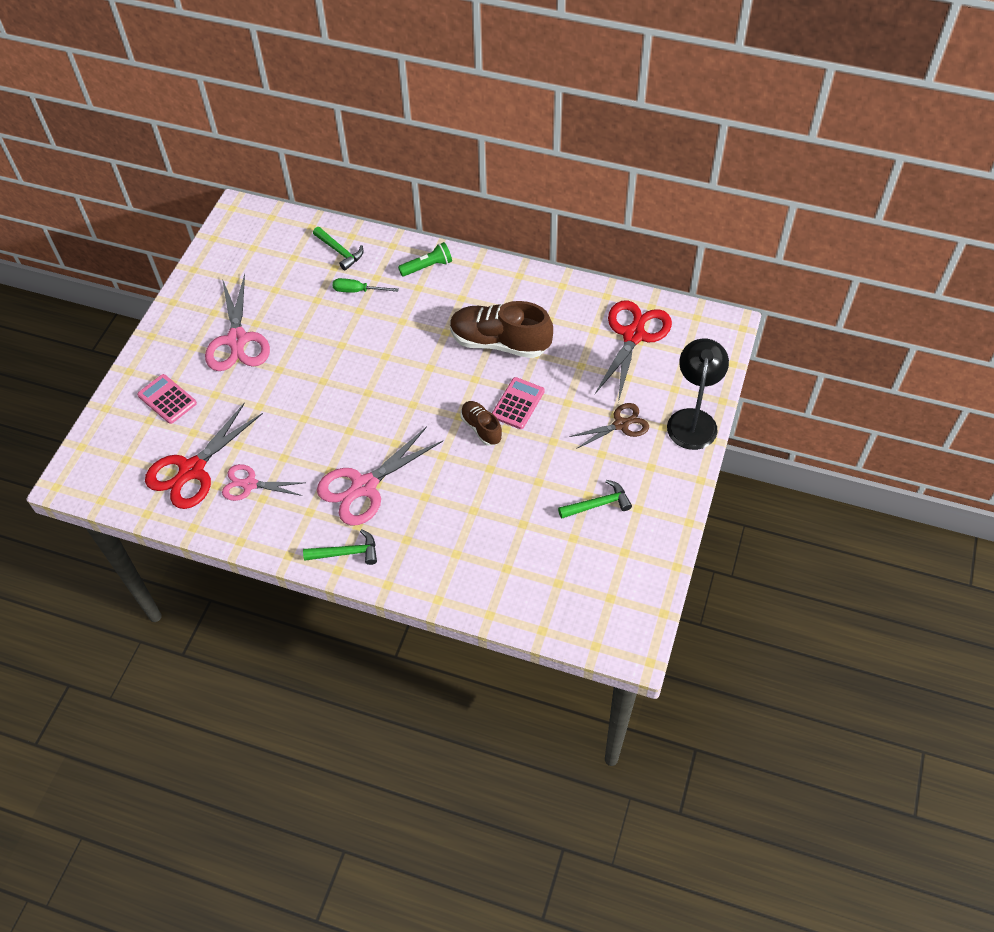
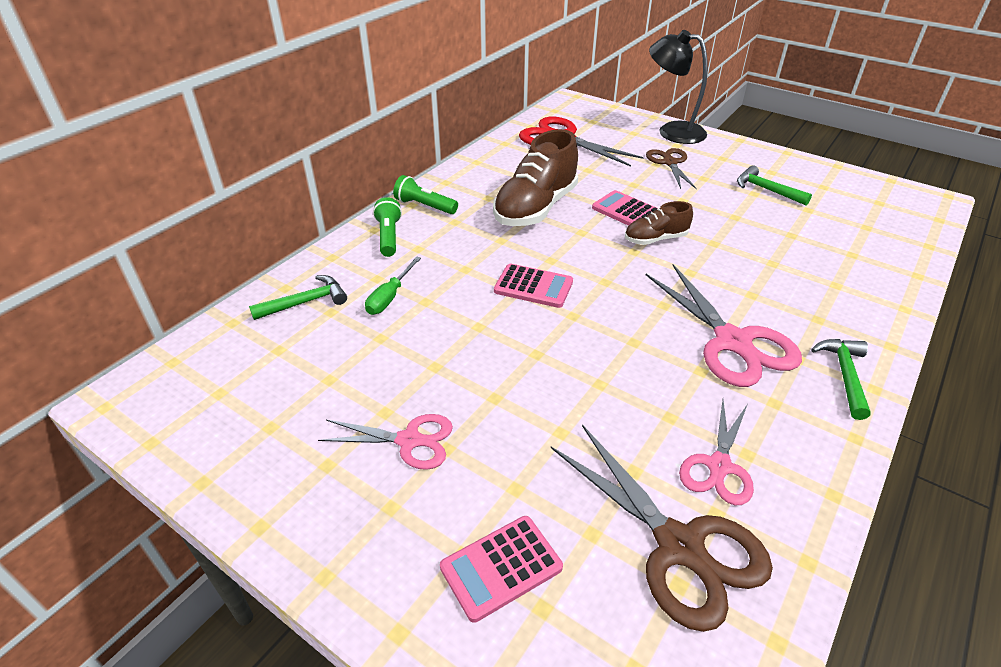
camera: 75 degrees left, 15 degrees down
red scissors [145,402,263,509] -> brown scissors [551,425,773,632]
pink scissors [205,274,270,371] -> pink scissors [318,414,453,470], size x0.61
green hammer [558,480,632,519] -> green hammer turned 45 degrees counterclockwise [737,166,812,205]
none -> green flashlight [393,175,458,214]
none -> pink calculator [494,264,573,308]

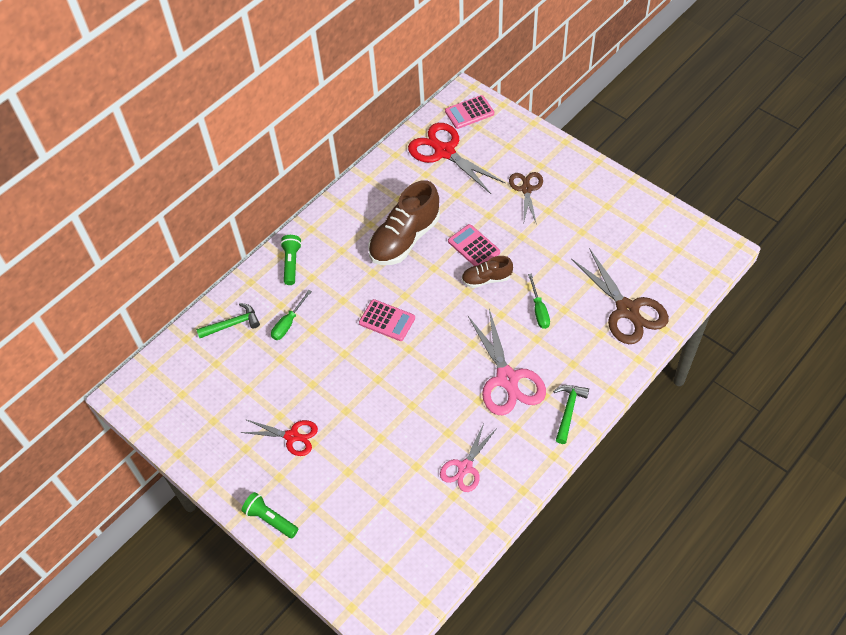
camera: 10 degrees right, 15 degrees up
pink scissors [318,414,453,470] -> red scissors [241,419,318,456]
green flashlight [393,175,458,214] -> green flashlight moved to [242,492,298,538]
pink calculator [440,516,563,623] -> pink calculator moved to [445,95,494,129]
brown scissors [551,425,773,632] -> brown scissors moved to [571,248,669,344]
black lamp [649,30,708,144] -> none
green hammer [737,166,812,205] -> none
none -> green screwdriver [528,274,550,329]

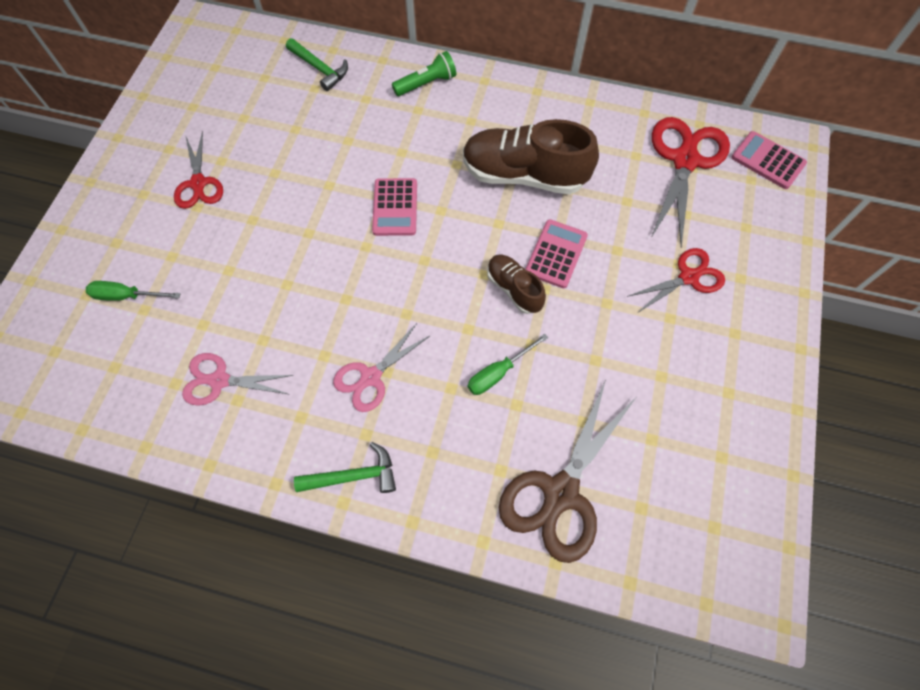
camera: 60 degrees right, 10 degrees up
green flashlight [242,492,298,538] -> none
green screwdriver [271,290,312,340] -> green screwdriver moved to [86,281,181,301]
pink scissors [468,309,546,415] -> pink scissors [333,323,431,412], size x0.61
brown scissors [509,172,543,224] -> red scissors [627,248,725,312]

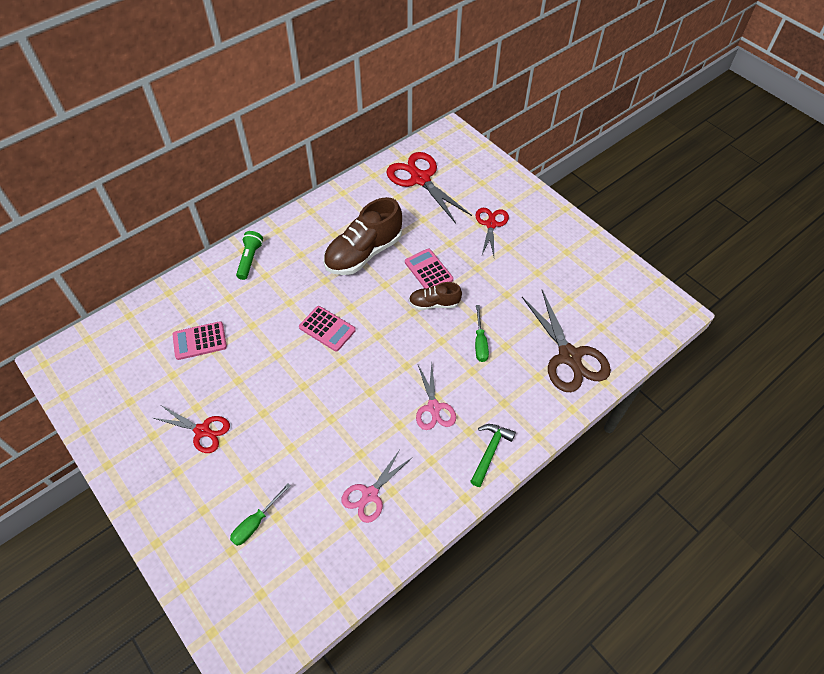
camera: 55 degrees left, 10 degrees down
green hammer [286,38,348,91] -> none
pink calculator [732,131,807,189] -> pink calculator moved to [172,321,227,360]

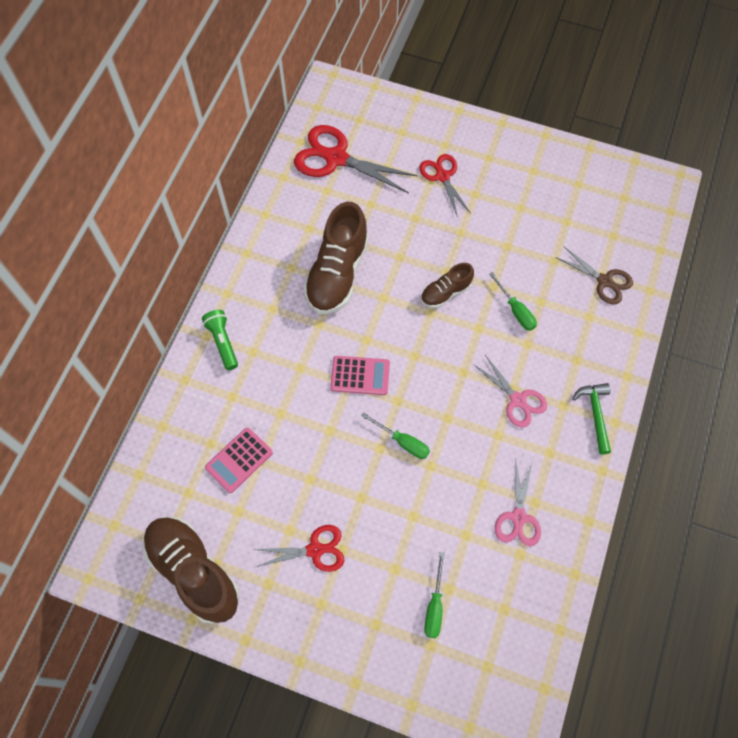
camera: 30 degrees left, 10 degrees up
pink calculator [405,249,453,288] -> none
brown scissors [522,290,611,392] -> brown scissors [555,247,633,304], size x0.61
none -> brown shoe [143,517,239,624]
none -> green screwdriver [361,412,430,459]

